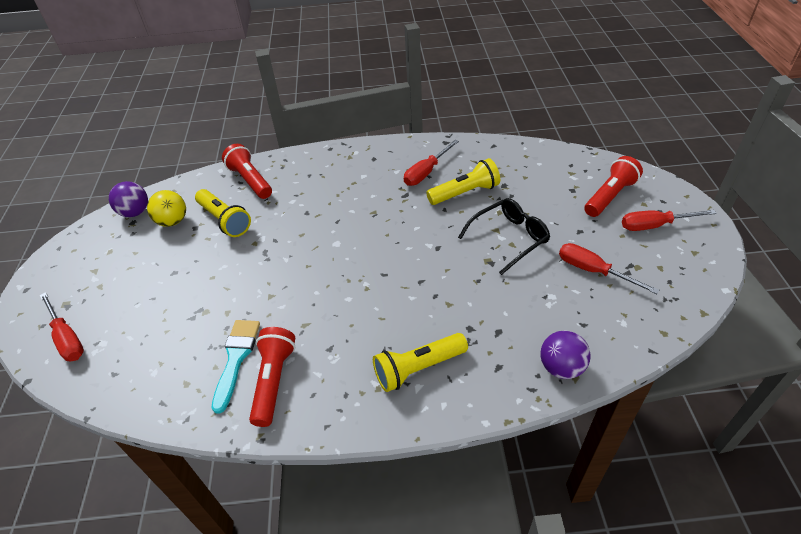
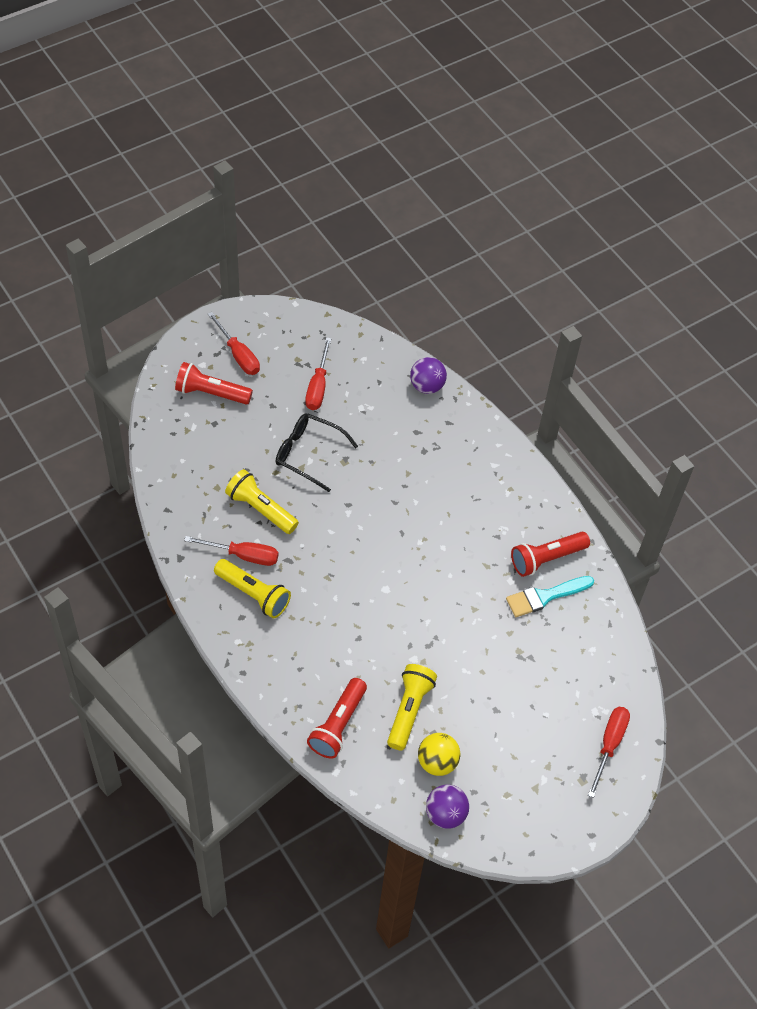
camera: 125 degrees left, 10 degrees up
yellow flashlight [373,333,468,392] -> yellow flashlight moved to [214,559,291,618]

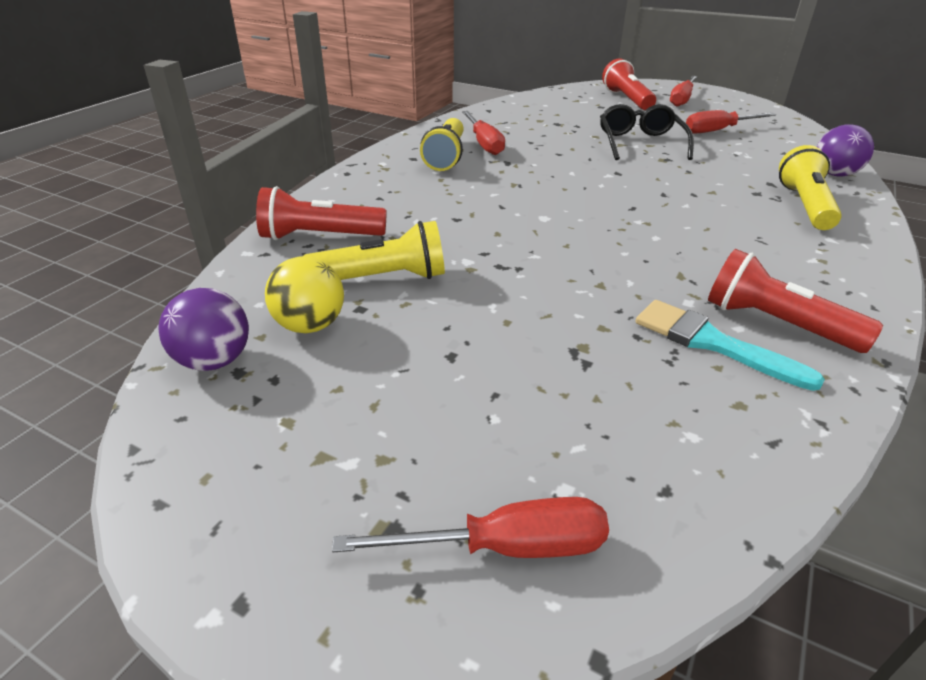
camera: 65 degrees right, 20 degrees down
yellow flashlight [225,469,299,534] -> yellow flashlight moved to [779,145,842,230]

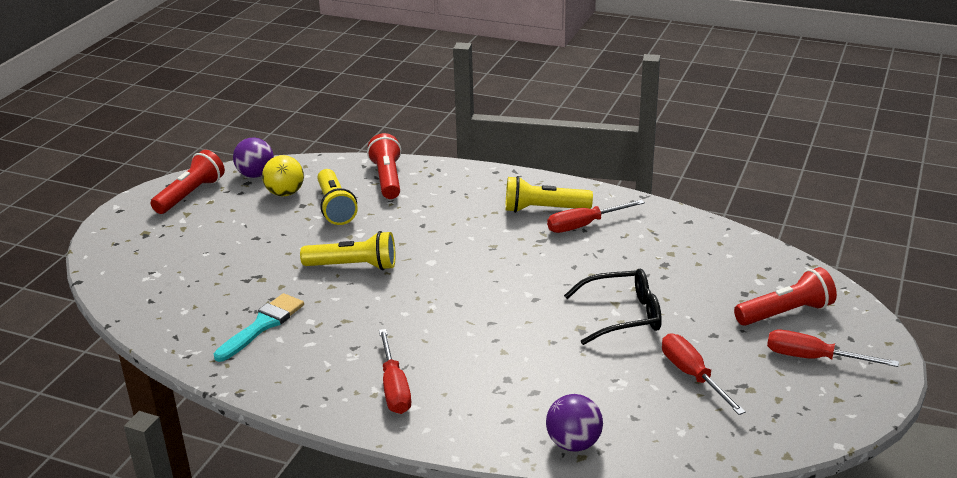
camera: 85 degrees right, 5 degrees down
red screwdriver [332,497,609,558] -> red screwdriver moved to [379,329,411,414]
red flashlight [708,249,883,353] -> red flashlight moved to [151,150,225,214]
yellow flashlight [779,145,842,230] -> yellow flashlight moved to [300,231,396,270]

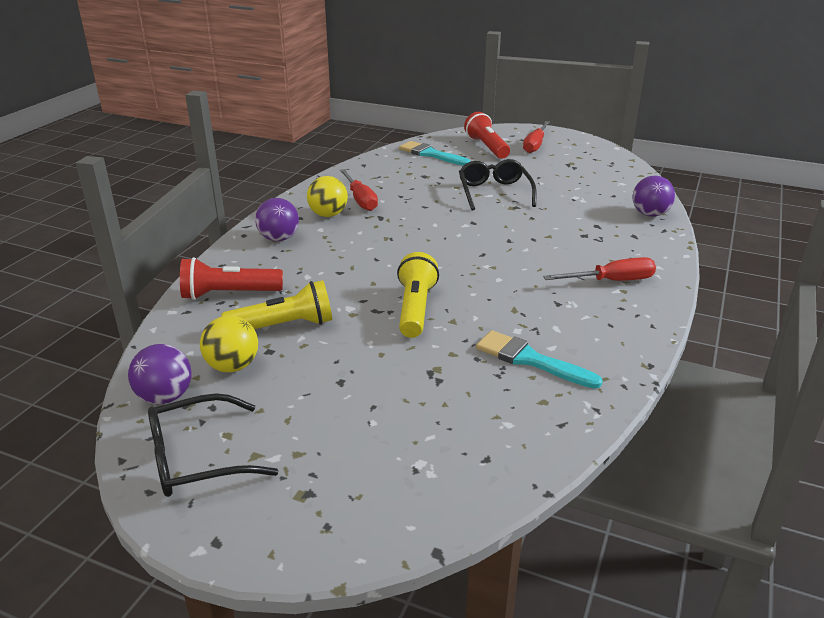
camera: 90 degrees left, 0 degrees up
red flashlight [151,150,225,214] -> black glasses [148,393,278,497]
yellow flashlight [505,176,593,213] -> yellow ball [307,176,348,217]
red screwdriver [662,334,746,415] -> none
none -> purple ball [255,198,299,241]
none -> turquoise brush [399,141,470,166]

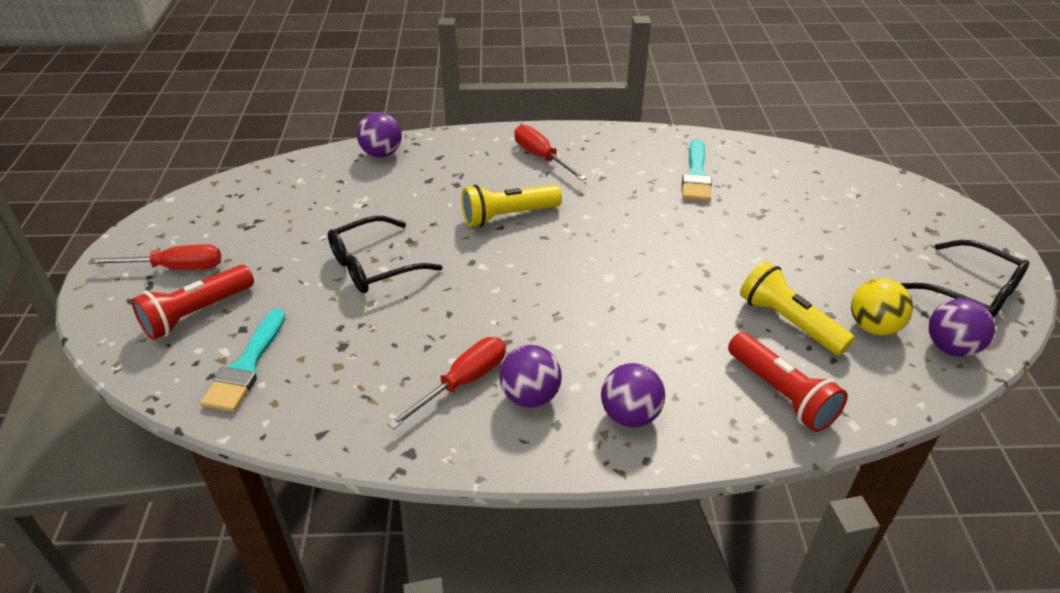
camera: 115 degrees left, 10 degrees up
yellow ball [307,176,348,217] -> purple ball [499,345,562,408]
yellow flashlight [397,252,439,338] -> yellow flashlight moved to [461,185,562,227]

